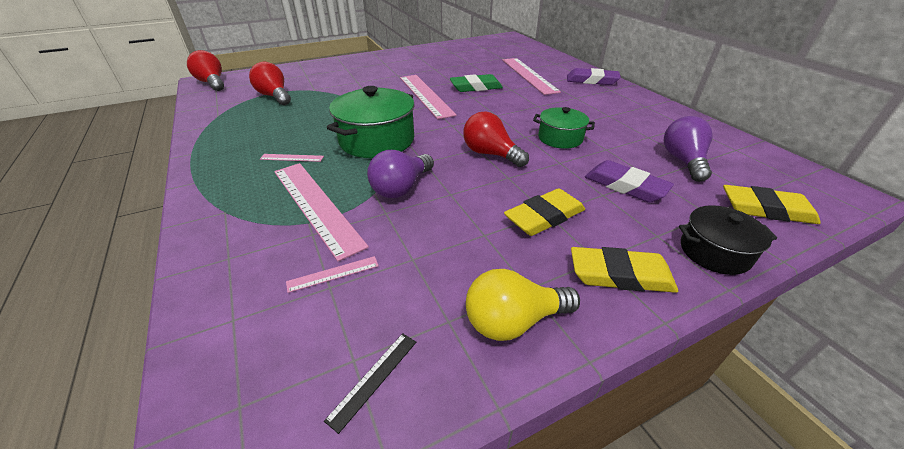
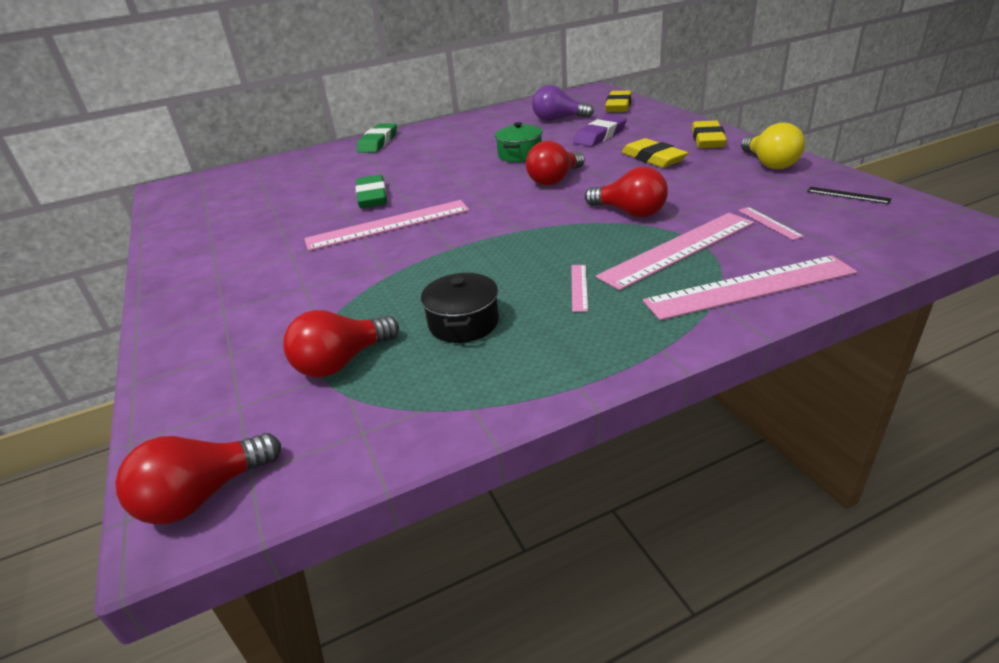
camera: 85 degrees left, 5 degrees down
green pot [327,86,415,158] -> none
purple light bulb [367,150,434,198] -> red light bulb [585,167,668,218]
pink ruler [502,58,561,95] -> pink ruler moved to [643,255,857,320]
purple eraser [567,68,621,85] -> green eraser [357,123,397,153]
black pot [679,205,777,275] -> black pot moved to [421,273,499,343]

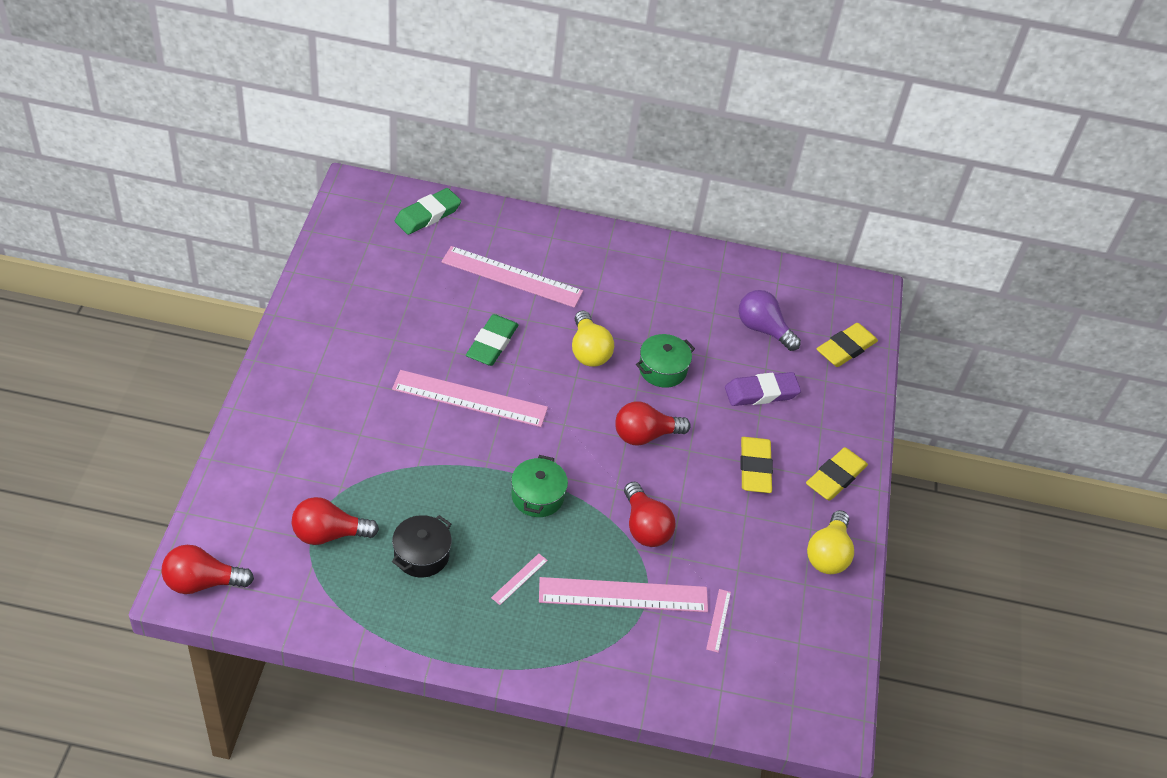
camera: 25 degrees right, 15 degrees up
green eraser [357,123,397,153] -> green eraser moved to [394,188,461,235]
pink ruler [643,255,857,320] -> pink ruler moved to [441,246,583,308]
black ruler [807,187,892,204] -> none
none -> green pot [511,455,568,517]
none -> yellow light bulb [572,311,614,367]

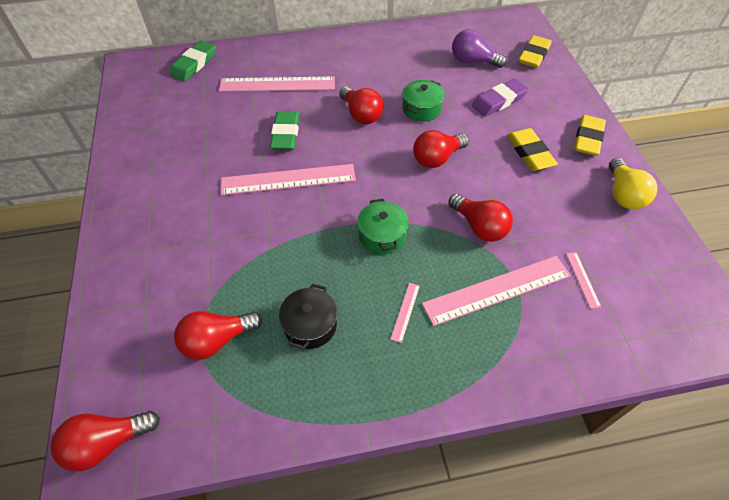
camera: 15 degrees left, 5 degrees up
yellow light bulb [572,311,614,367] -> red light bulb [339,86,383,124]

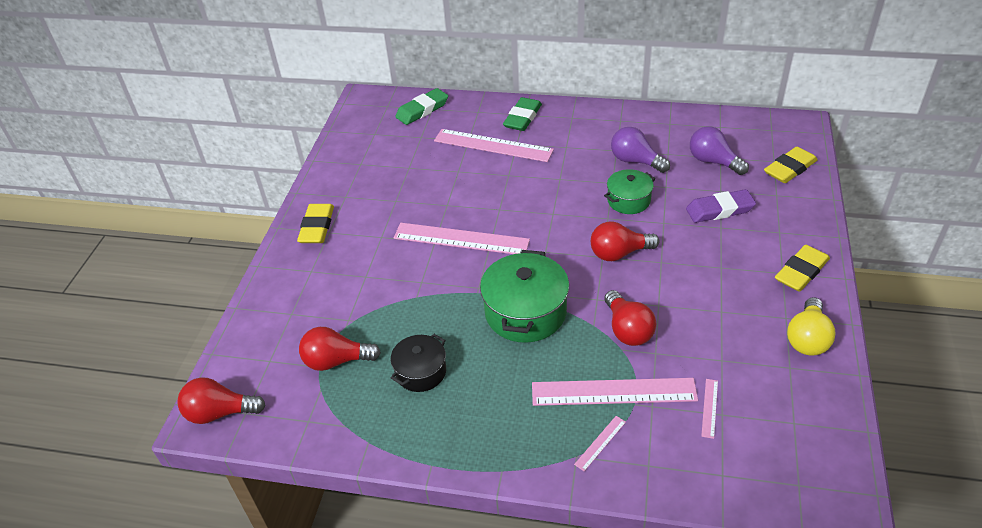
camera: 25 degrees right, 10 degrees down
green eraser [270,111,300,150] -> green eraser moved to [503,97,542,131]
red light bulb [339,86,383,124] -> none
green pot [357,199,409,254] -> green pot [480,250,569,343], size x1.68
pink ruler [390,283,420,343] -> pink ruler moved to [574,416,626,471]
yellow eraser [507,128,558,171] -> yellow eraser moved to [297,204,334,243]
none -> purple light bulb [611,127,670,173]

